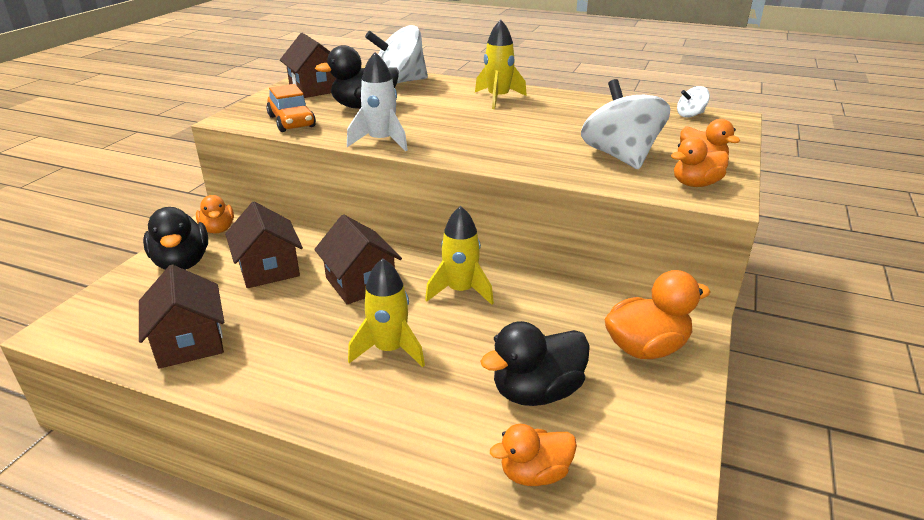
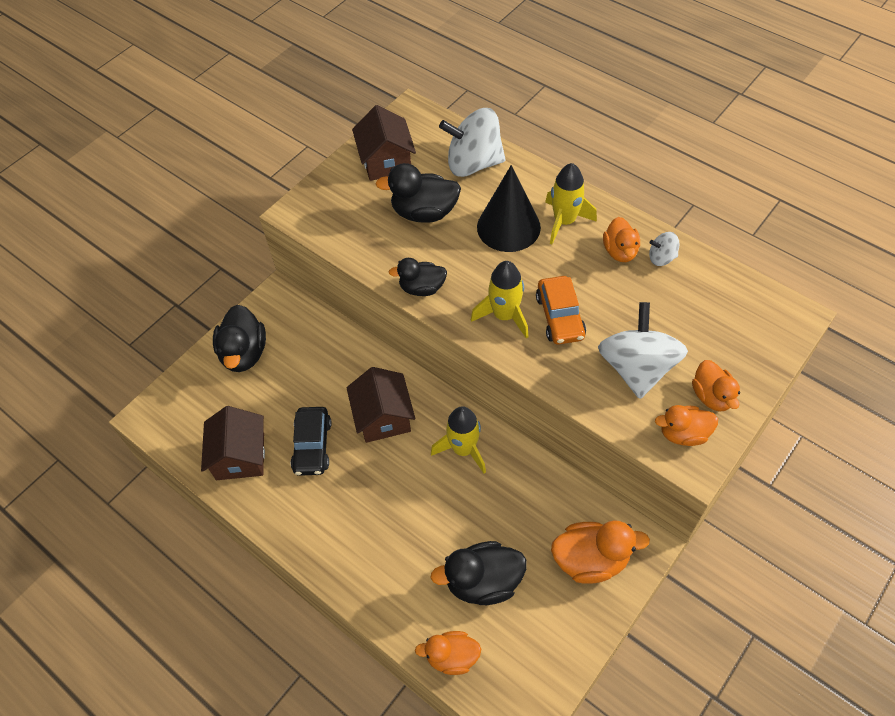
camera: 20 degrees right, 25 degrees up
orange duck [196,195,234,233] -> orange duck moved to [603,217,640,262]
brown house [225,202,303,288] -> none
orange car [266,84,316,132] -> orange car moved to [536,276,586,345]
white rocket [347,52,408,151] -> black duck [389,258,447,296]
yellow rocket [348,258,425,367] -> yellow rocket moved to [471,261,529,339]
white spinning top [677,86,710,118] -> white spinning top moved to [649,232,680,266]
none -> black car [291,407,332,476]
none -> black cone [477,165,541,252]

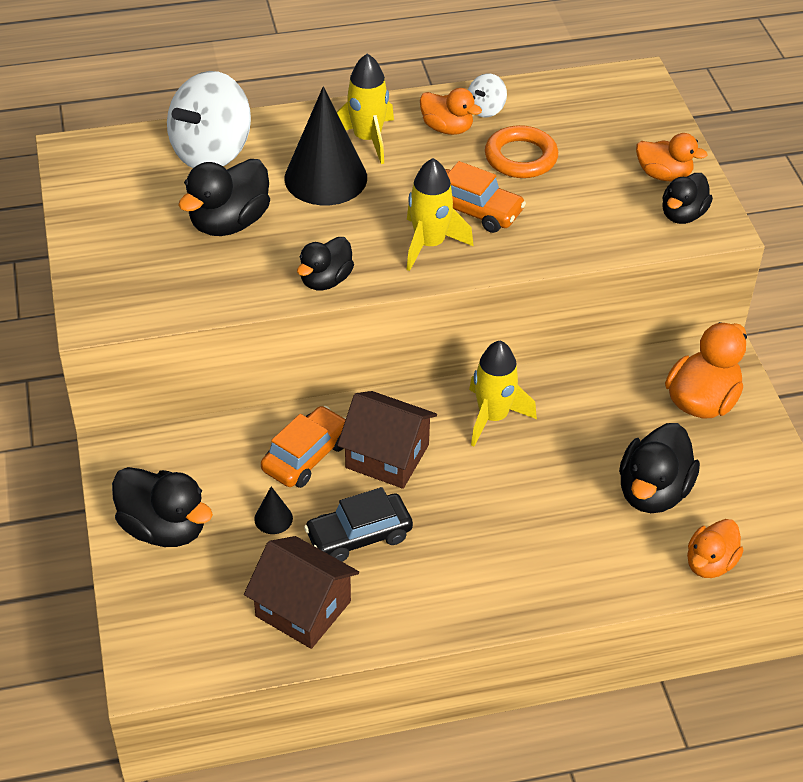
camera: 55 degrees left, 10 degrees down
black car [291,407,332,476] -> black car turned 120 degrees clockwise [304,487,413,562]
brown house [352,105,416,181] -> none
white spinning top [598,302,688,399] -> none
orange duck [655,405,718,446] -> black duck [662,173,713,224]
none -> black cone [254,486,293,534]
none -> orange car [261,406,346,488]
none -> orange ring [485,125,558,178]

